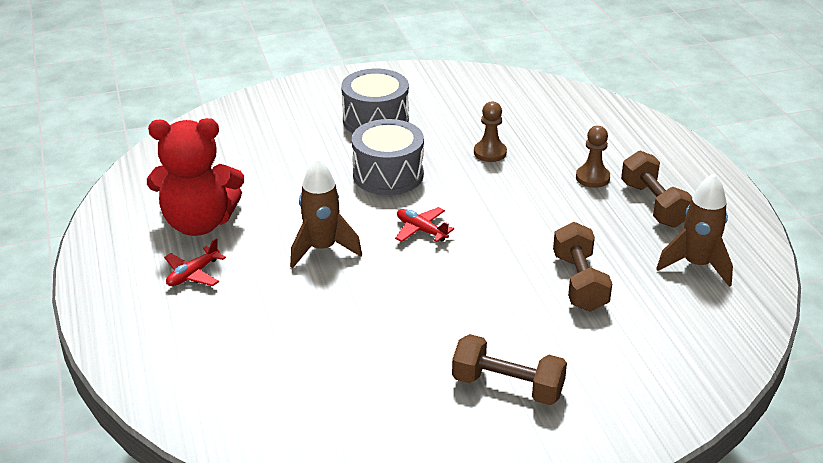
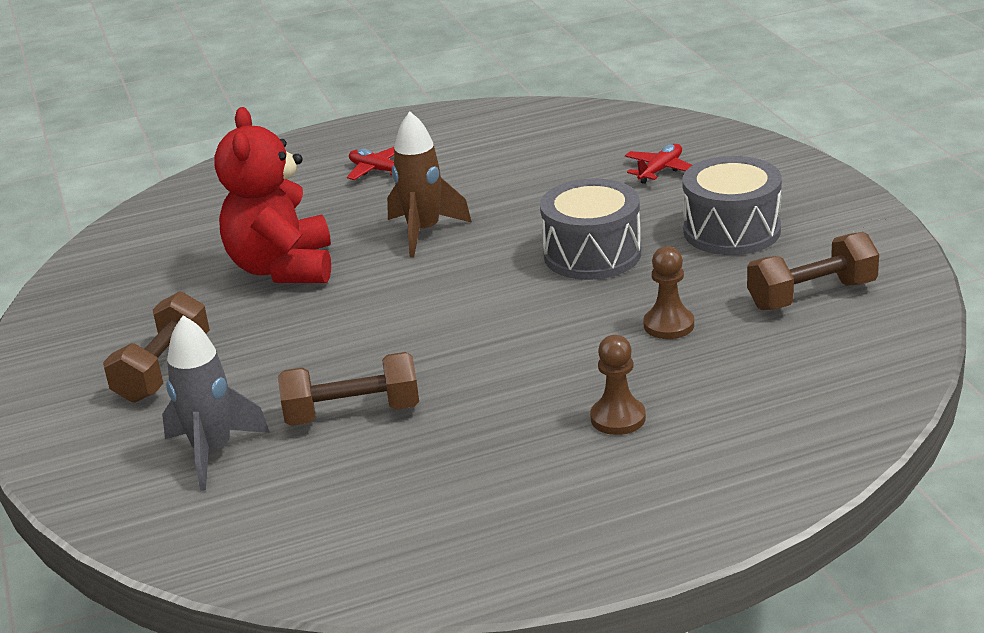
camera: 90 degrees right, 5 degrees down
red teddy bear [147,118,244,236] -> red teddy bear moved to [214,107,331,283]
red plane [395,207,454,242] -> red plane moved to [625,144,692,184]
brown dumbbell [621,151,692,228] -> brown dumbbell moved to [747,232,879,310]
brown rocket [656,173,733,287] -> none
none -> grey rocket [162,316,270,491]

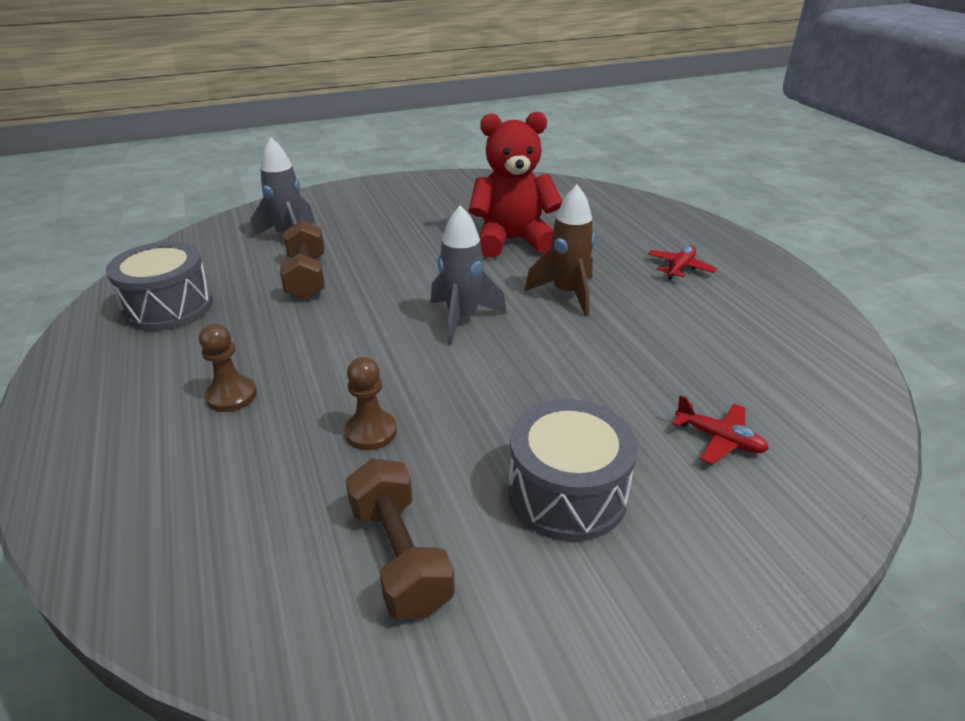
camera: 85 degrees right, 5 degrees up
brown dumbbell [103,291,210,403] -> none
grey drum [540,179,641,280] -> grey drum moved to [106,241,213,331]
none -> grey rocket [431,205,507,345]

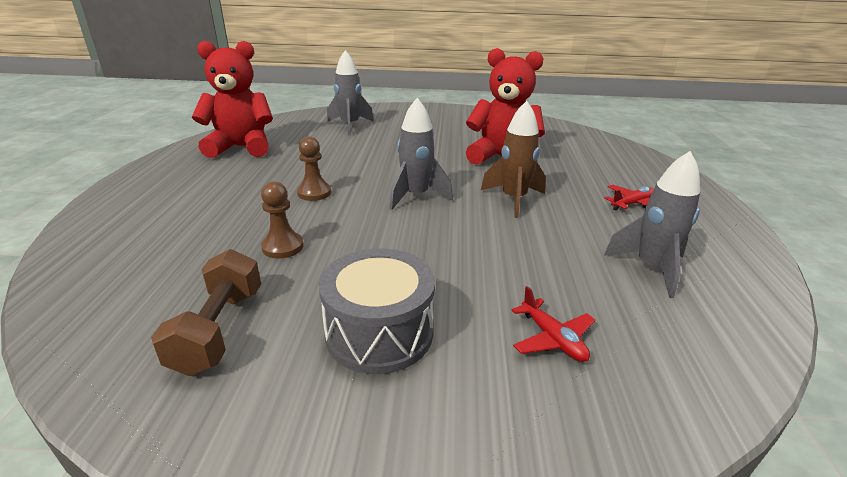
camera: 25 degrees right, 5 degrees down
grey drum [106,241,213,331] -> red teddy bear [192,41,273,158]
brown pawn [199,324,257,412] -> brown pawn moved to [297,136,331,201]
brown dumbbell [280,220,324,300] -> none
none -> grey rocket [604,151,700,298]

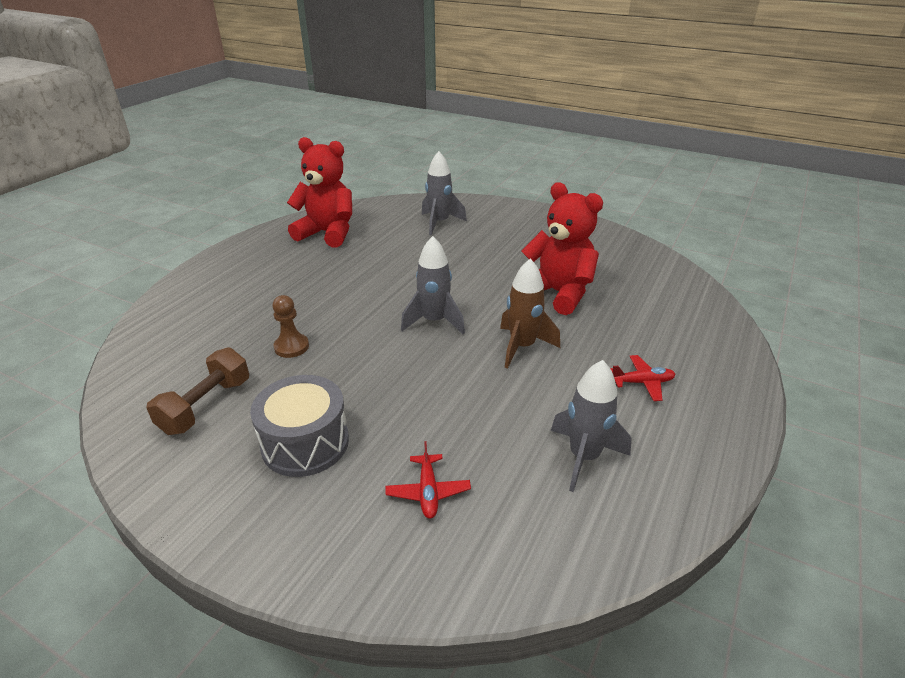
camera: 25 degrees right, 5 degrees up
brown pawn [297,136,331,201] -> none

